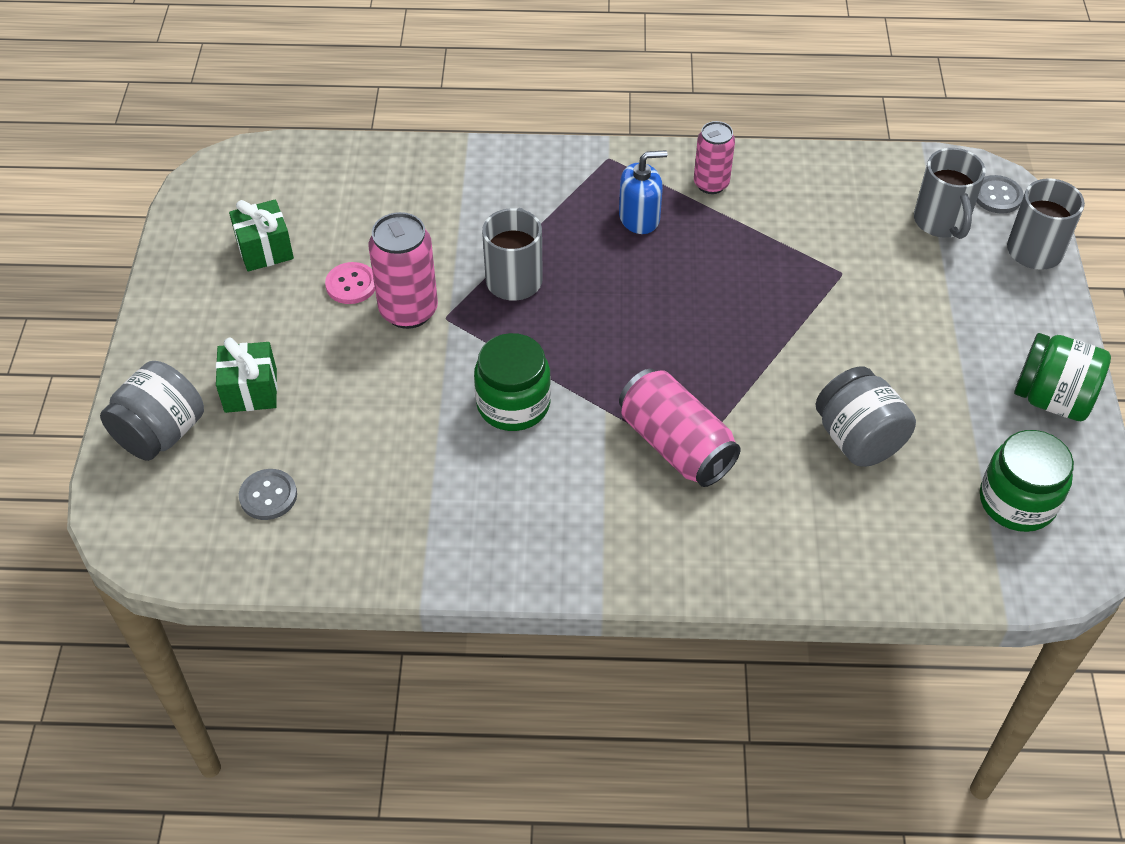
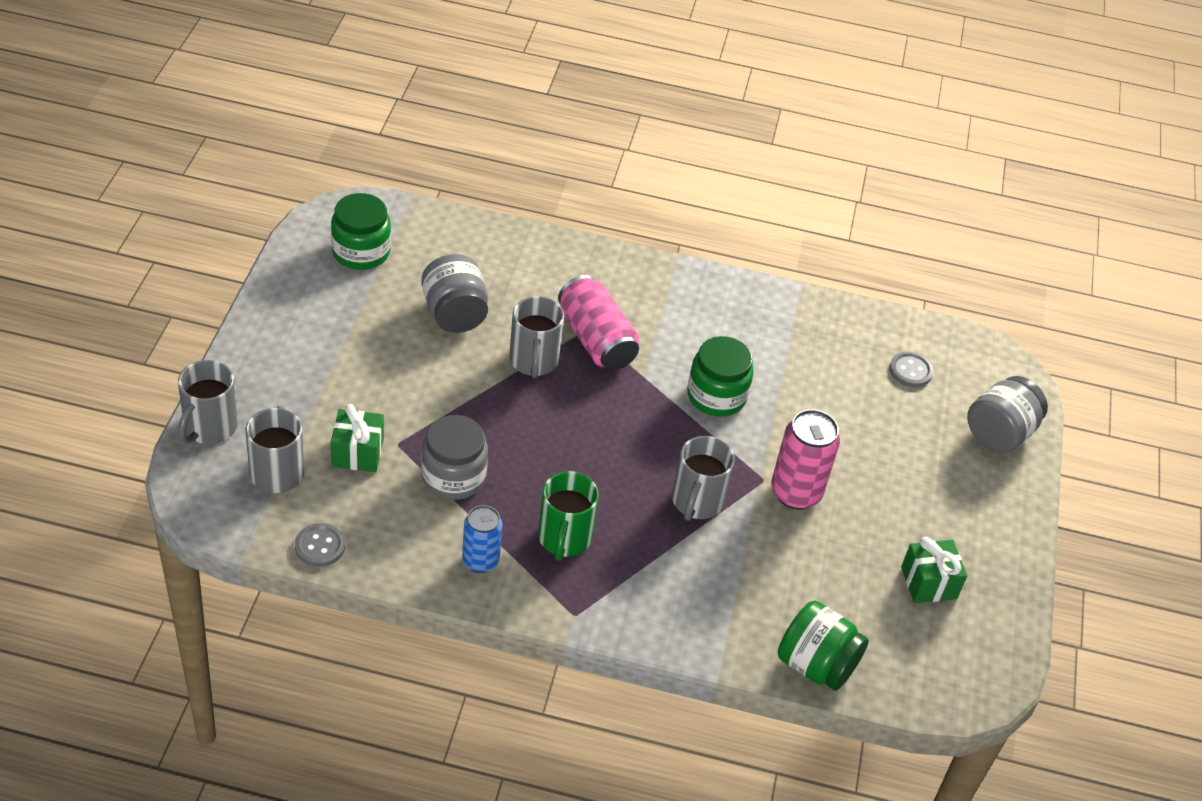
camera: 175 degrees left, 5 degrees down
green gift [216,337,277,413] -> green gift moved to [331,404,384,472]
pink button [325,262,375,304] -> none
blue soap dispenser [619,150,667,234] -> green mug [538,471,599,561]
pink can [694,121,735,194] -> blue can [462,505,503,573]
grey button [976,175,1024,214] -> grey button moved to [295,523,345,567]
green jar [1014,333,1111,421] -> green jar moved to [778,600,869,691]
none -> grey jar [421,415,488,500]
none -> grey mug [509,296,564,378]

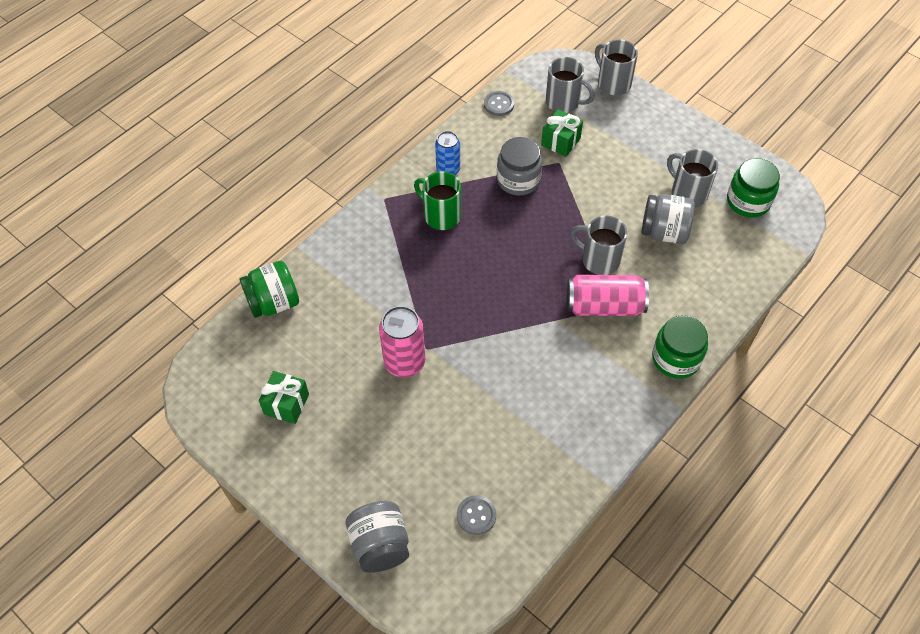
camera: 125 degrees right, 10 degrees up
grey mug [672,436,735,521] -> grey mug moved to [667,149,718,207]
green jar [687,336,754,417] -> green jar moved to [652,316,708,379]

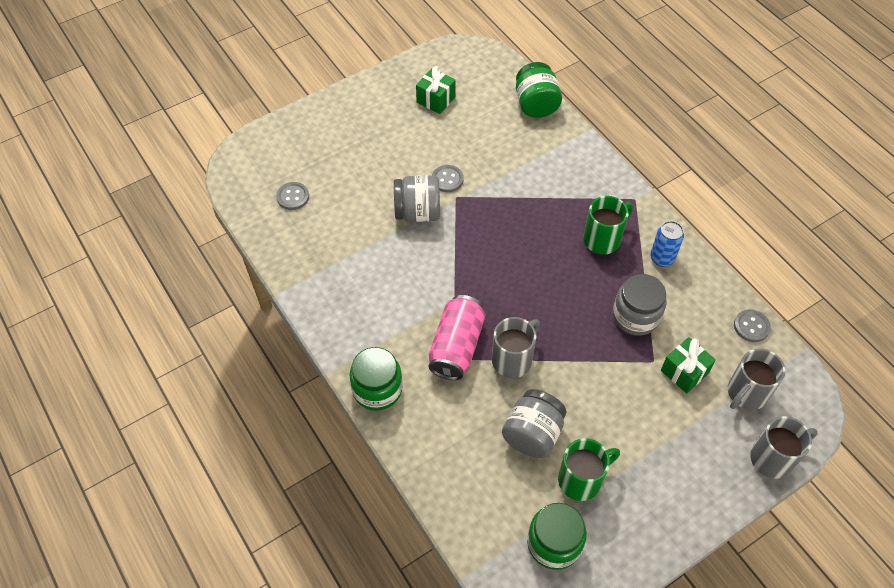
camera: 105 degrees right, 0 degrees up
grey jar [346,501,409,573] -> grey jar moved to [394,175,440,222]
pink can [379,306,425,378] -> grey button [432,165,464,192]
grey mug [667,149,718,207] -> green mug [558,438,620,501]

